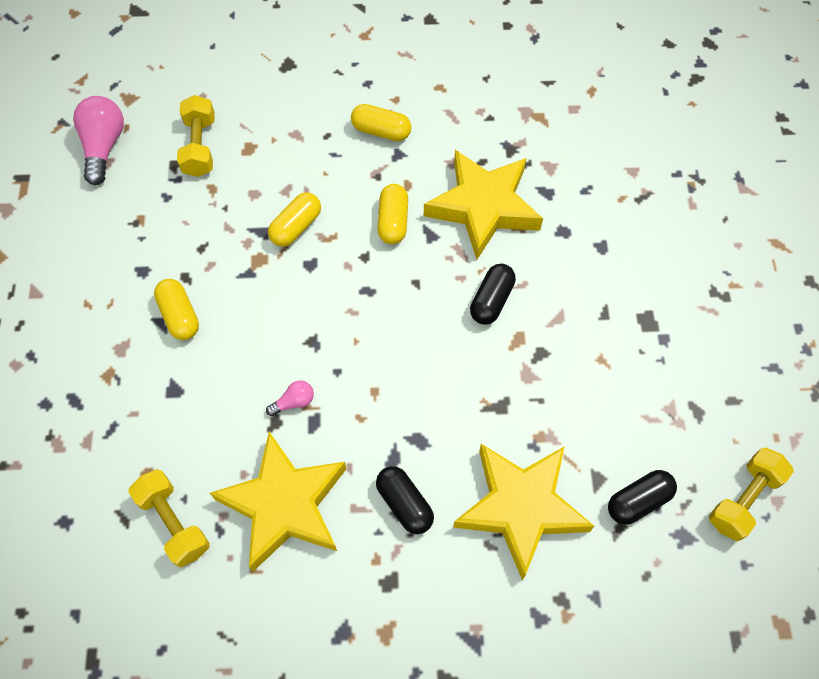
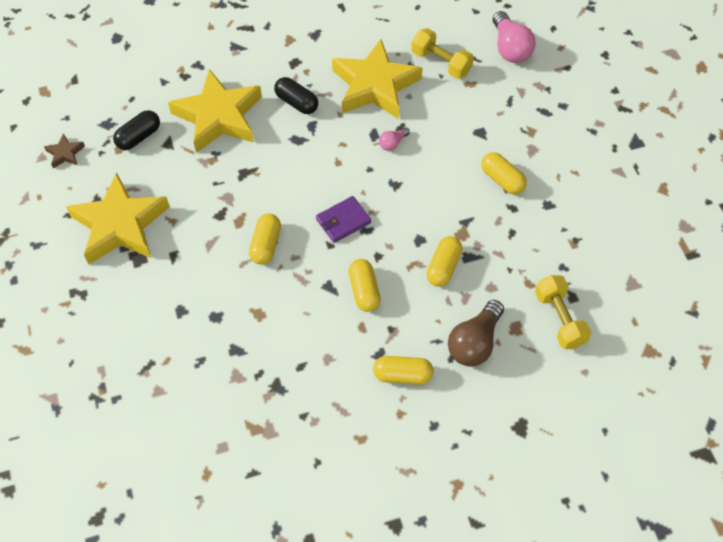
camera: 165 degrees right, 5 degrees down
pink light bulb [73,96,124,185] -> pink light bulb moved to [493,11,536,63]
yellow star [424,150,543,259] -> yellow star moved to [66,172,170,264]
black capsule [470,264,516,325] -> yellow capsule [249,213,281,265]
yellow dumbbell [709,447,794,541] -> brown star [44,133,85,169]
none -> purple wallet [316,196,371,243]
none -> brown light bulb [448,300,504,367]

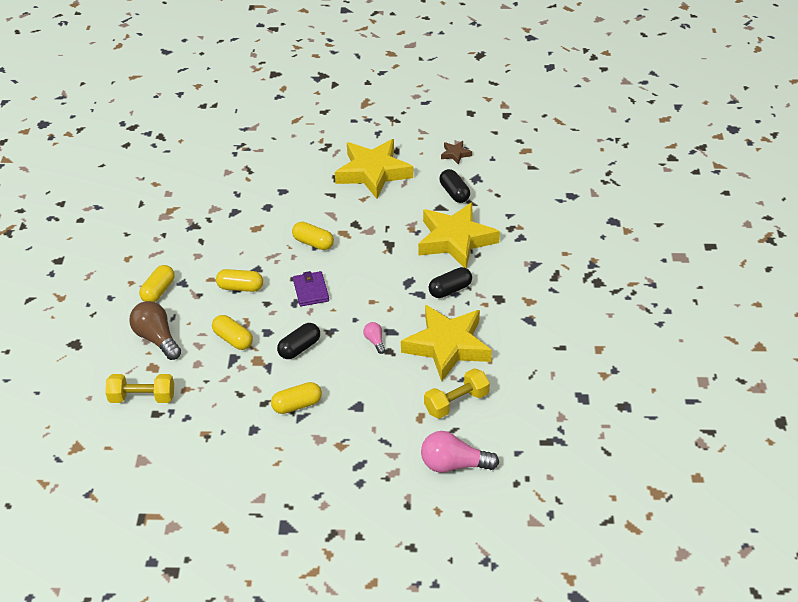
camera: 110 degrees right, 15 degrees down
none -> black capsule [277,323,320,359]

